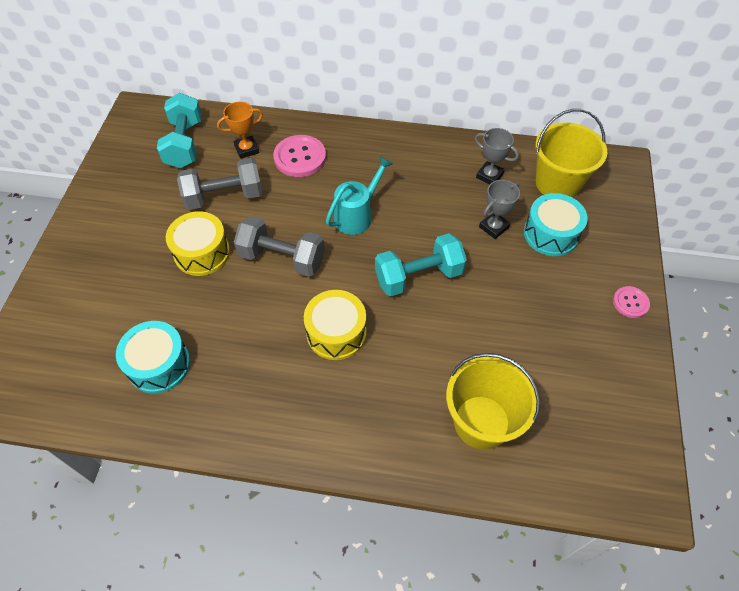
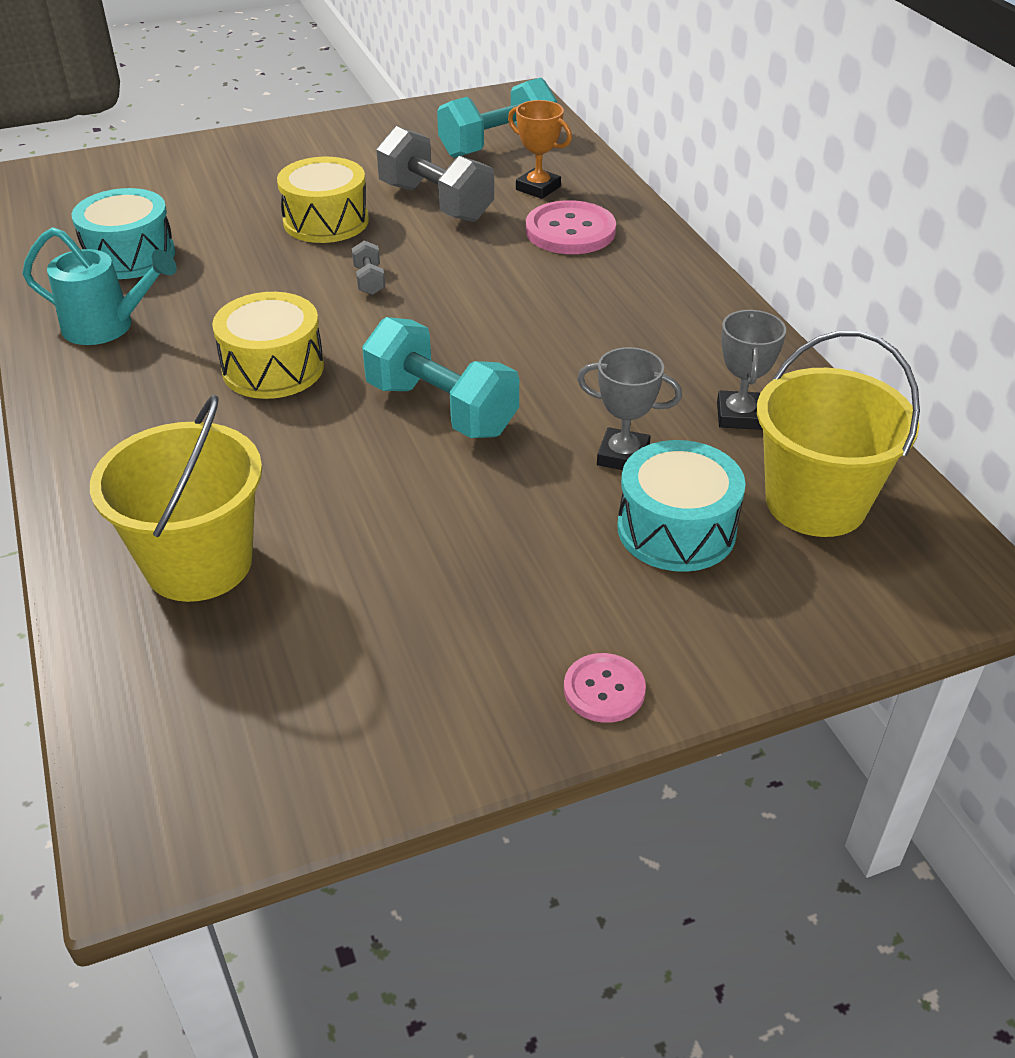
camera: 60 degrees right, 15 degrees down
grey dumbbell [234,216,325,277] -> grey dumbbell [352,240,385,295], size x0.44
turquoise watering can [326,156,393,235] -> turquoise watering can moved to [23,227,177,345]

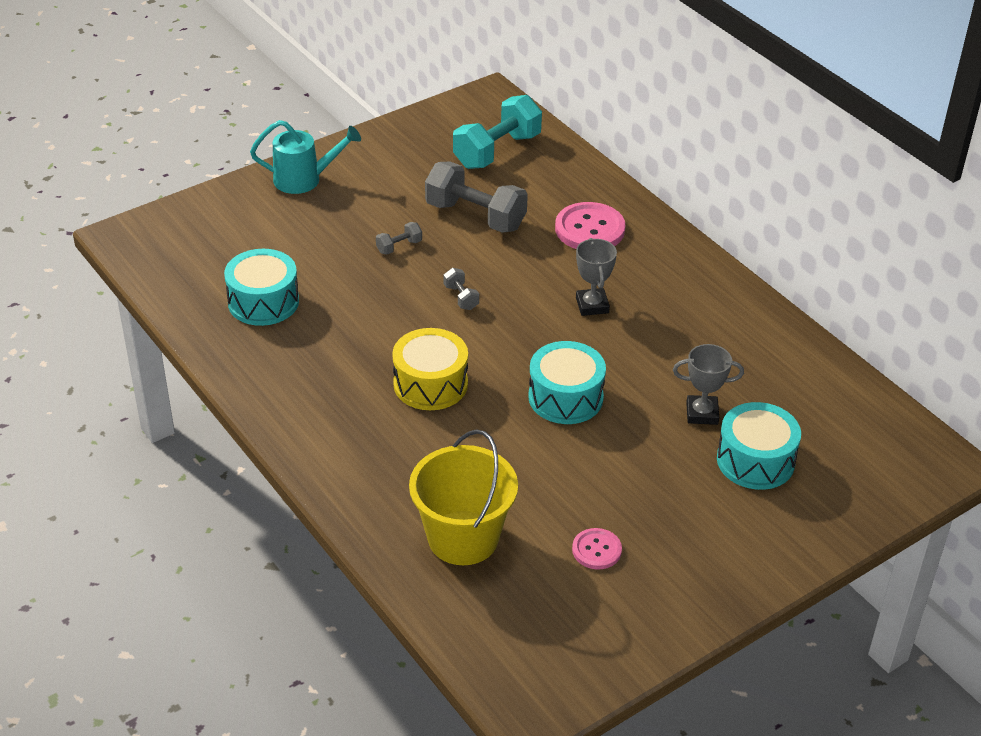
camera: 15 degrees left, 0 degrees up
turquoise watering can [23,227,177,345] -> turquoise watering can moved to [250,120,361,194]
yellow drum [277,157,369,243] -> grey dumbbell [376,222,422,255]
turquoise dumbbell [362,317,519,438] -> turquoise drum [529,341,606,424]
orange trophy [508,100,572,199] -> none
pink button [564,653,646,723] -> pink button moved to [572,528,622,569]
grey trophy [717,310,786,430] -> grey trophy moved to [576,238,617,316]
yellow bucket [757,330,920,537] -> none

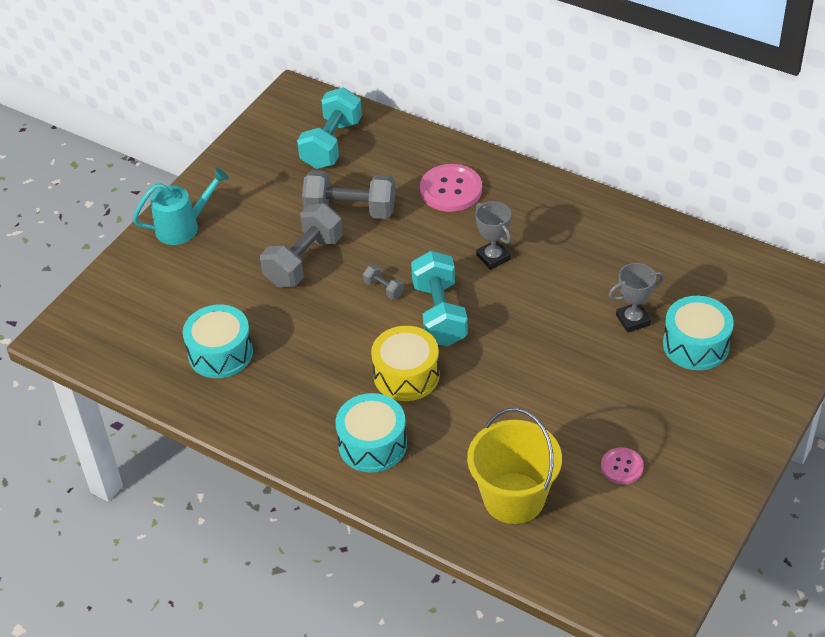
camera: 20 degrees left, 5 degrees up
grey dumbbell [376,222,422,255] -> grey dumbbell [260,203,343,287], size x2.25
turquoise drum [529,341,606,424] -> turquoise drum moved to [336,393,407,473]
none -> turquoise dumbbell [411,251,468,347]

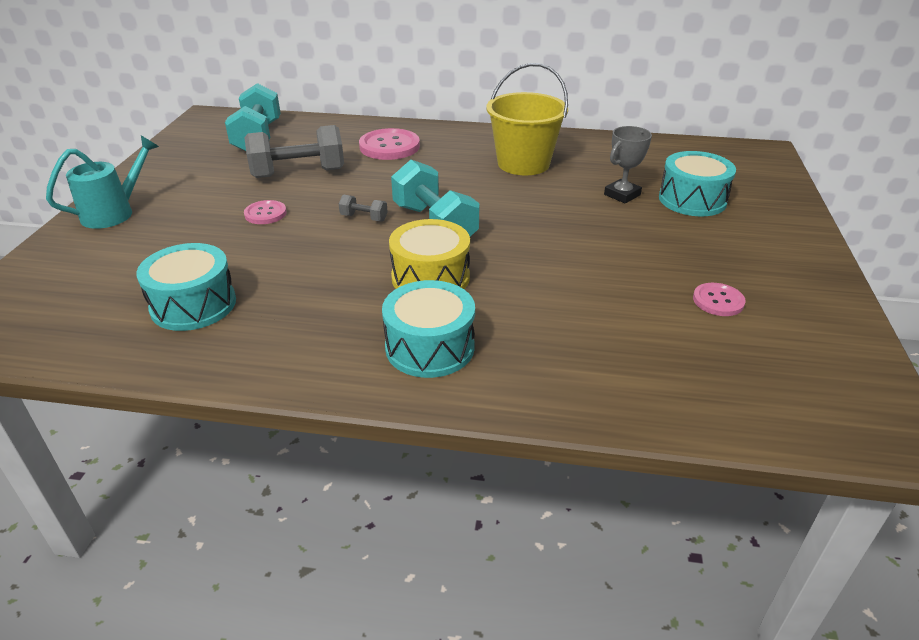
camera: 25 degrees left, 10 degrees down
grey dumbbell [260,203,343,287] -> pink button [244,200,286,224]
yellow bucket [467,408,562,524] -> yellow bucket moved to [486,63,568,175]
grey trophy [475,201,511,270] -> none

